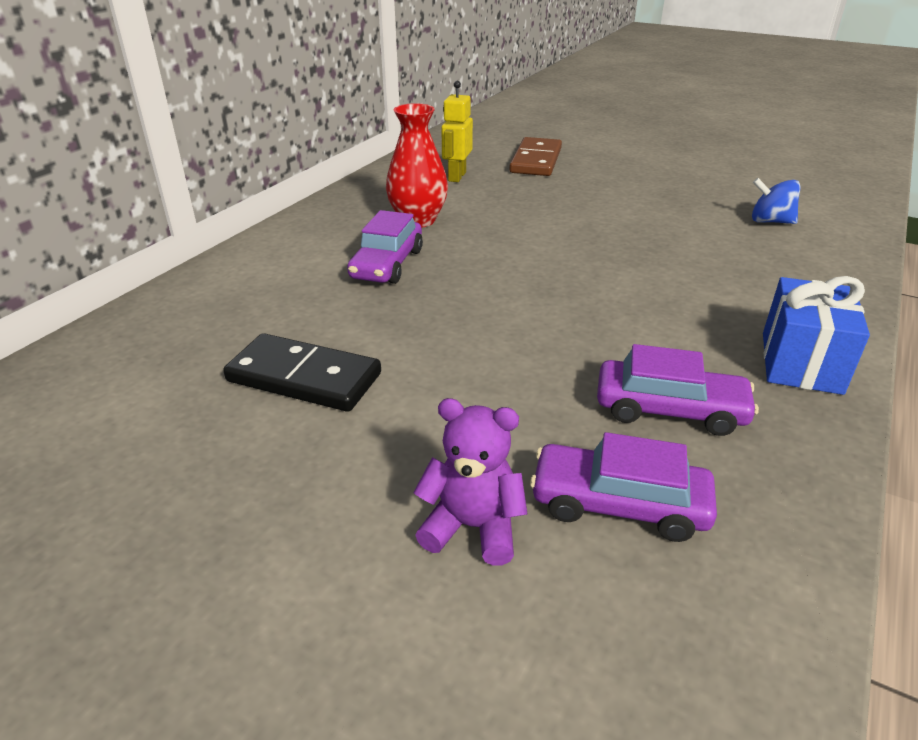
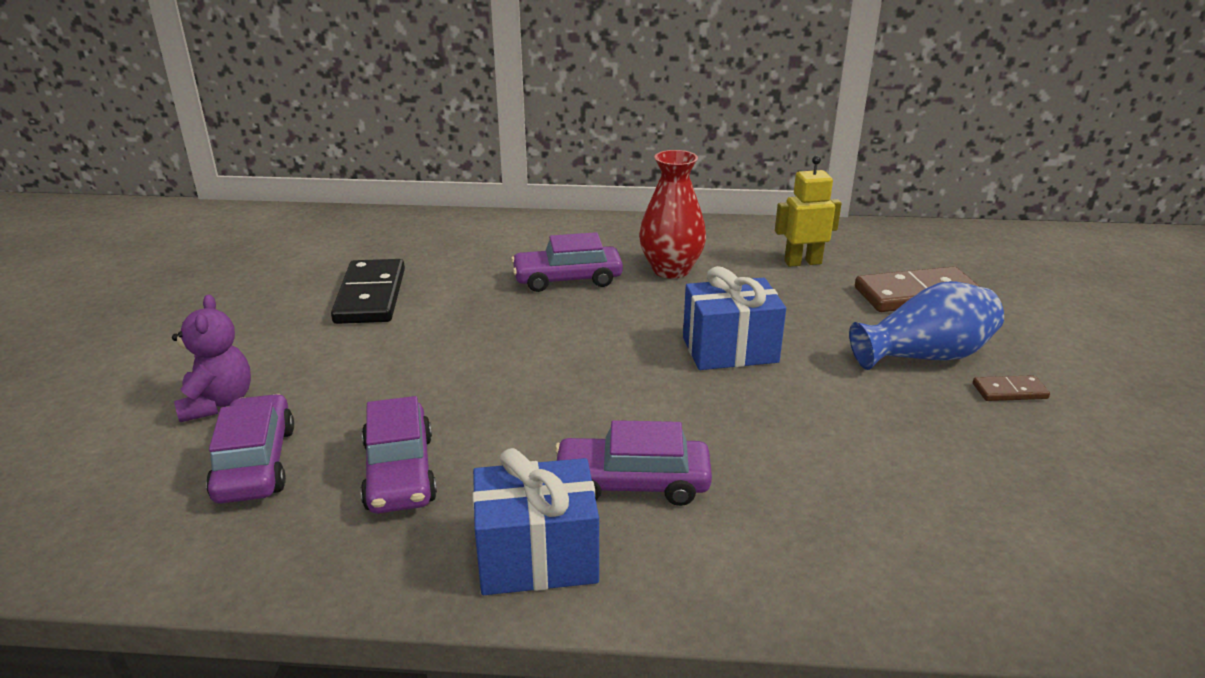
camera: 65 degrees right, 5 degrees down
blue spinning top [752,178,801,224] -> none
none -> purple car [555,420,712,506]
none -> blue gift [683,266,786,370]
none -> blue vase [849,281,1004,370]
none -> brown domino [973,375,1050,401]

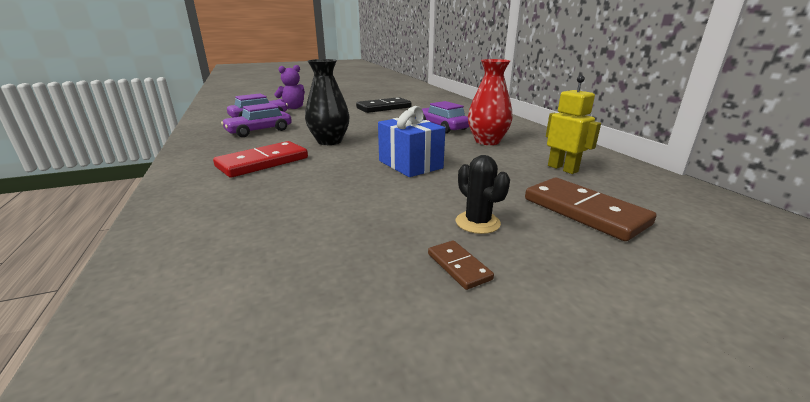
camera: 65 degrees right, 5 degrees down
blue gift [472,448,599,595] -> none
purple car [555,420,712,506] -> red domino [213,141,308,177]
blue vase [849,281,1004,370] -> black cactus [456,155,510,234]
none -> black vase [305,59,350,145]

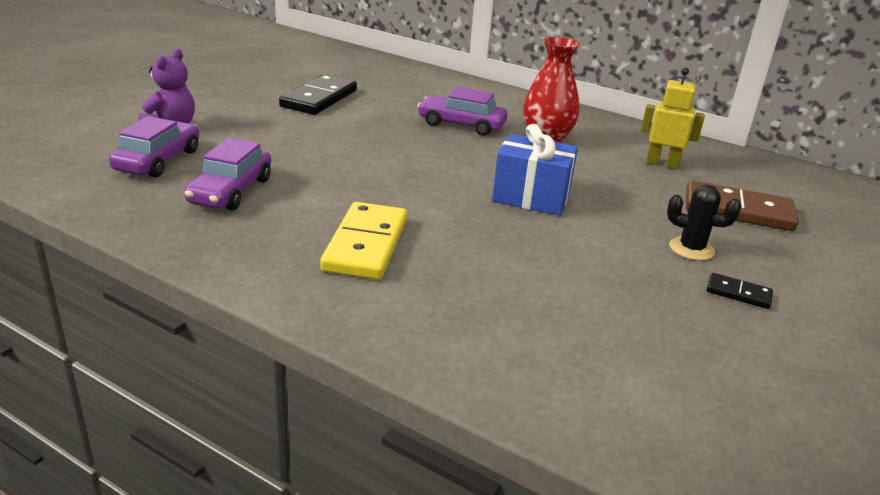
camera: 40 degrees left, 5 degrees up
red domino [213,141,308,177] -> yellow domino [320,202,407,280]
black vase [305,59,350,145] -> none
brown domino [428,240,494,290] -> black domino [707,273,773,309]

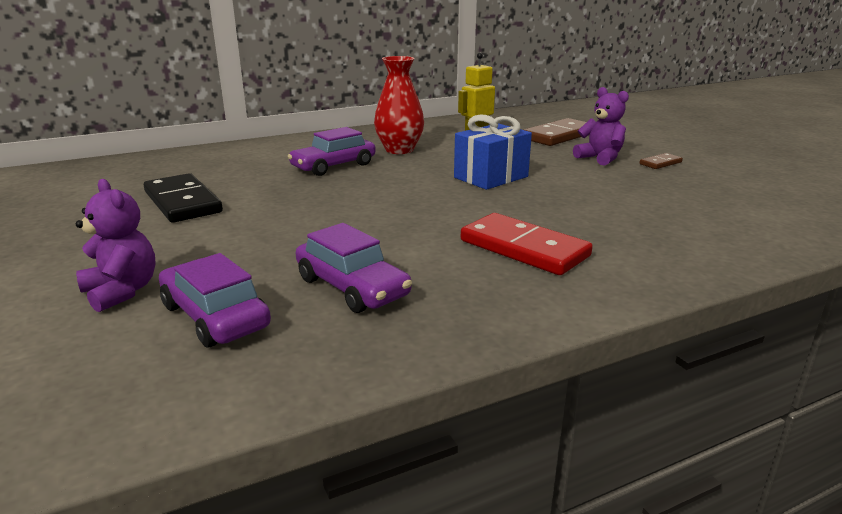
camera: 55 degrees left, 5 degrees down
yellow domino [320,202,407,280] -> red domino [461,213,593,275]
black cactus [667,184,741,261] -> purple teddy bear [573,87,629,166]
black domino [707,273,773,309] -> brown domino [640,153,683,169]

